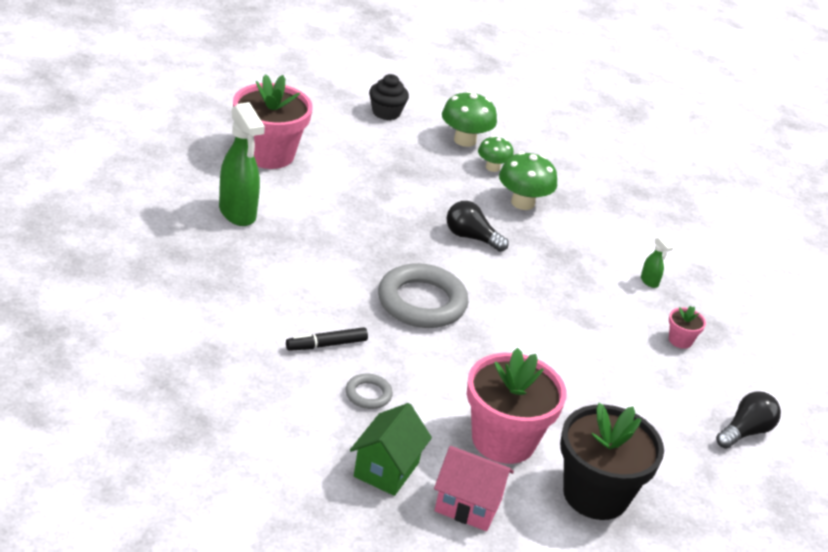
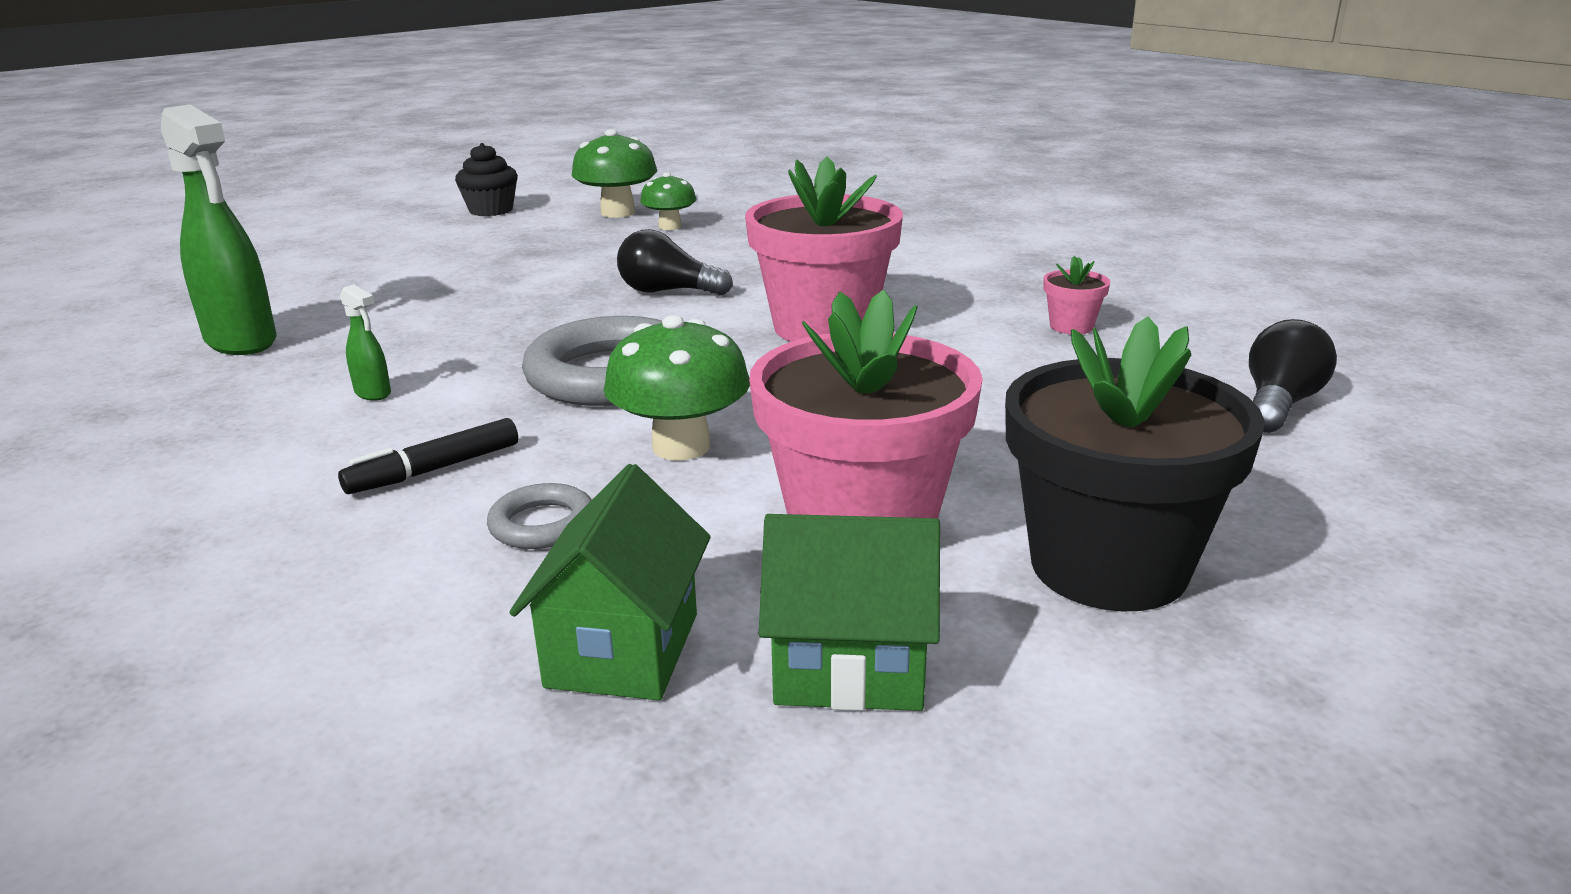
camera: 10 degrees left, 10 degrees down
pink flower pot [233,74,313,169] -> pink flower pot moved to [745,156,903,342]
pink house [434,446,514,531] -> green house [759,514,940,711]
green mushroom [499,152,557,210] -> green mushroom moved to [604,315,750,461]
green spray bottle [641,236,673,288] -> green spray bottle moved to [340,284,391,401]

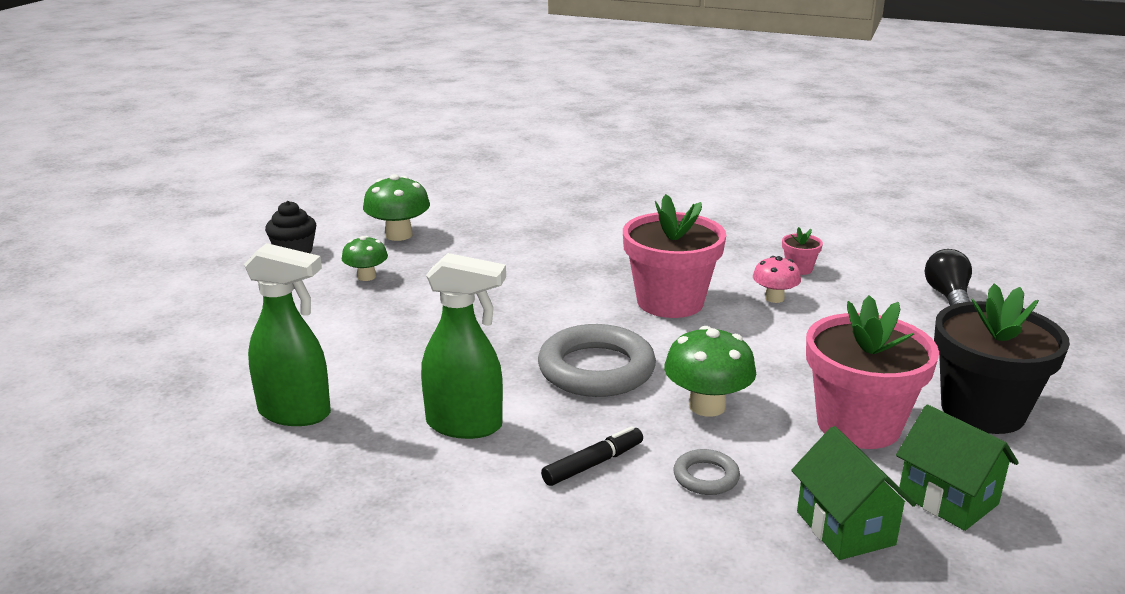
camera: 30 degrees left, 0 degrees up
black marker [338,418,518,494] -> black marker turned 150 degrees counterclockwise [541,426,643,486]
green spray bottle [340,284,391,401] -> green spray bottle [421,253,506,439], size x2.28
black light bulb [617,229,733,296] -> none
green mushroom [640,172,696,230] -> green mushroom moved to [342,236,388,281]
green house [759,514,940,711] -> green house turned 75 degrees clockwise [896,405,1019,531]
none -> pink mushroom [753,256,801,303]

